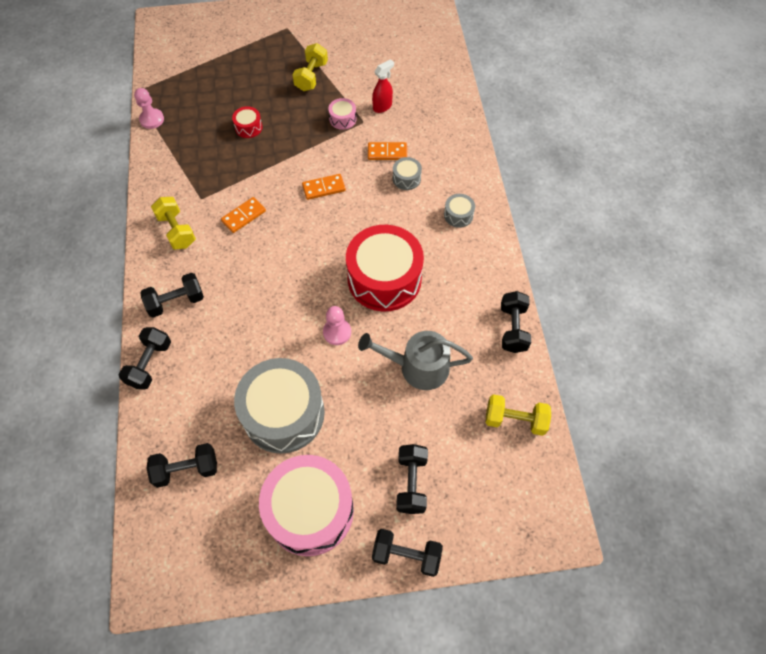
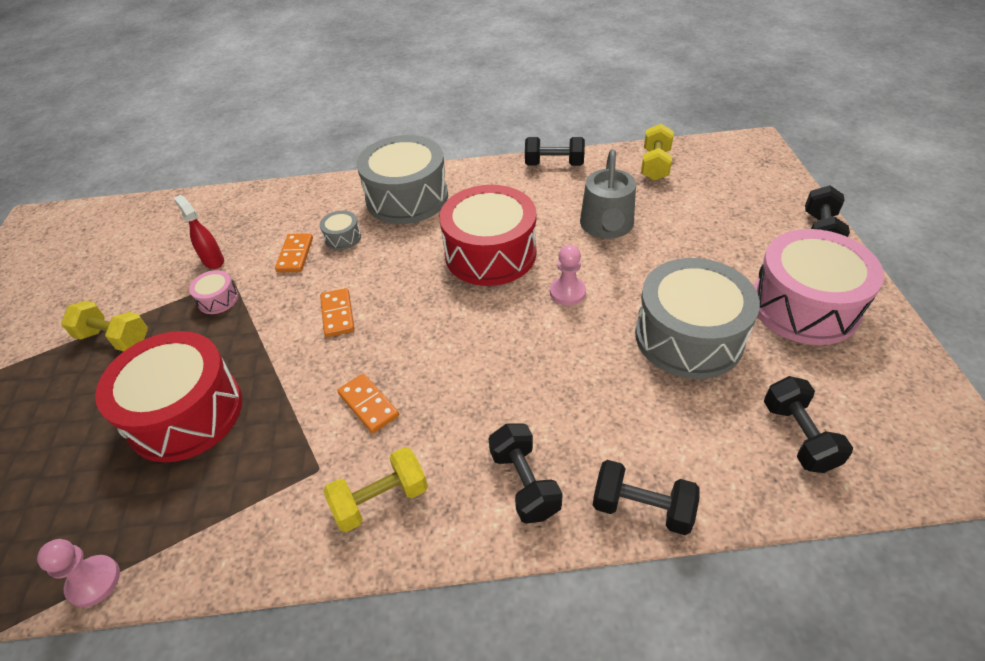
camera: 85 degrees left, 15 degrees down
red drum [232,106,262,138] -> red drum [95,331,242,462], size x2.40
black dumbbell [396,444,428,514] -> none
grey drum [444,194,475,228] -> grey drum [357,135,448,224], size x2.40

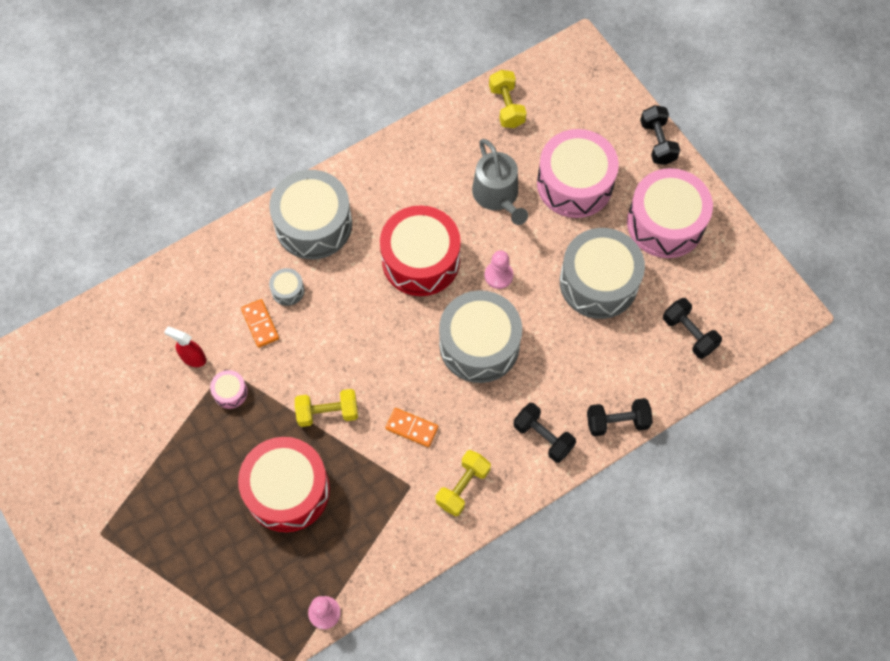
camera: 30 degrees left, 20 degrees up
yellow dumbbell [61,301,148,352] -> yellow dumbbell moved to [295,389,358,427]
orange domino [320,288,354,337] -> none
black dumbbell [525,137,585,166] -> none
none -> grey drum [439,290,522,383]
none -> pink drum [537,129,619,218]

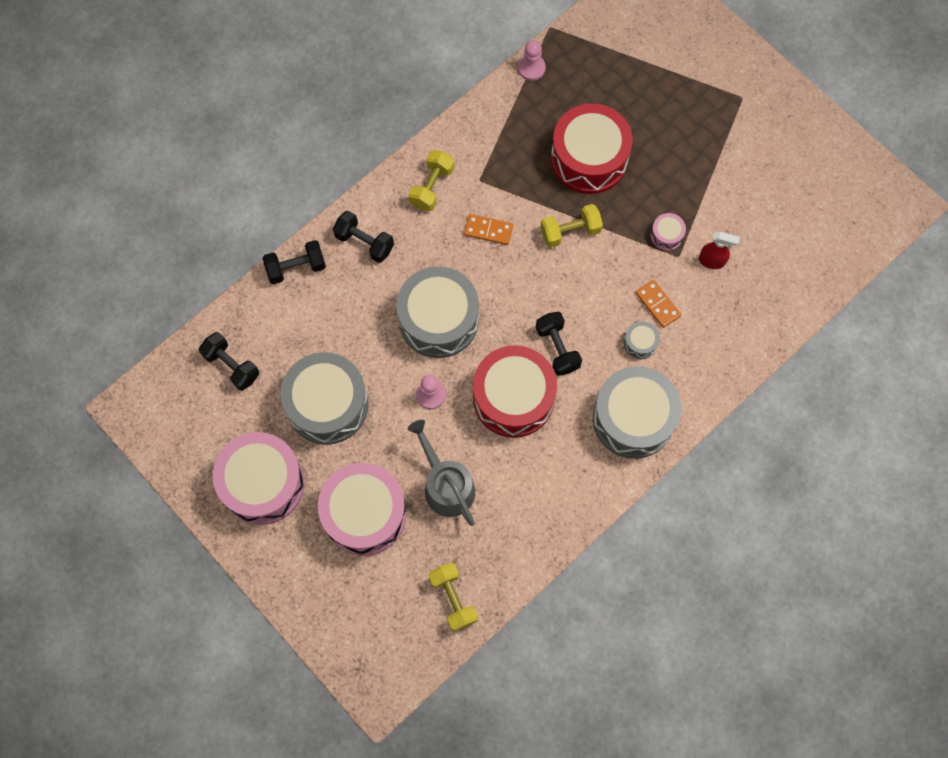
camera: 170 degrees right, 5 degrees up
black dumbbell [640,105,680,165] -> black dumbbell moved to [535,312,582,376]

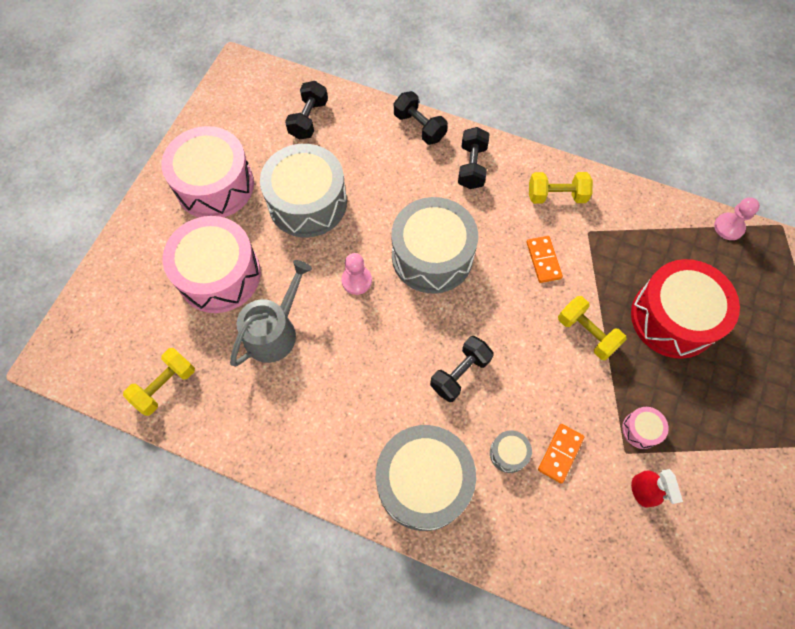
camera: 65 degrees right, 5 degrees down
red drum [473,345,557,438] -> none

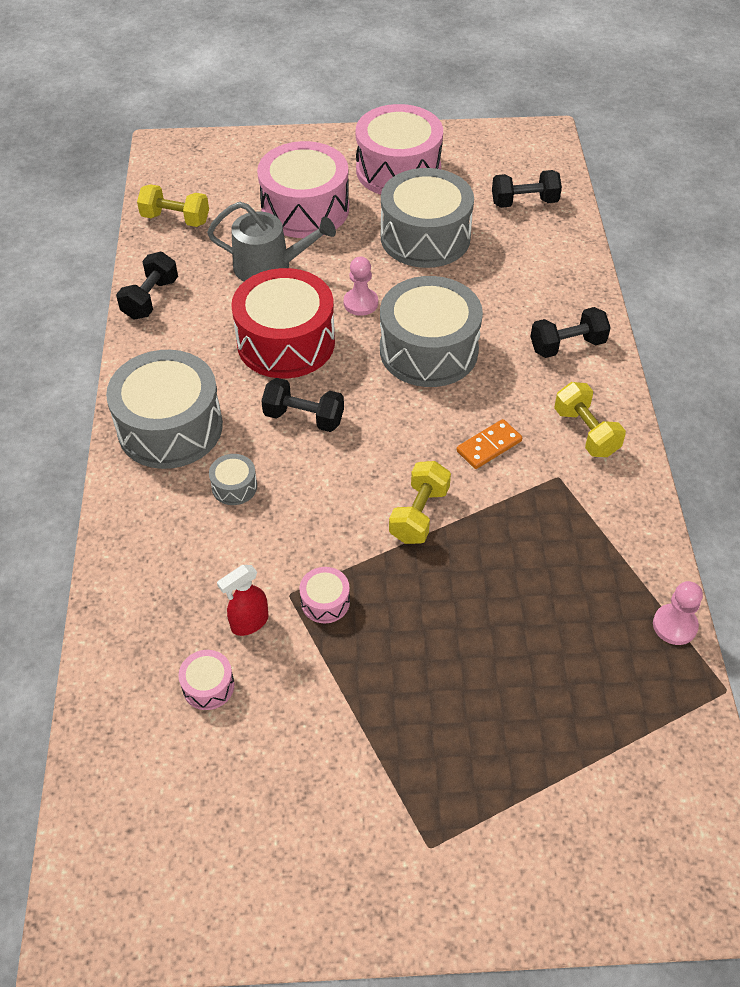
camera: 65 degrees right, 15 degrees down
black dumbbell [394,91,448,145] -> black dumbbell moved to [116,252,178,319]
orange domino [538,424,584,483] -> none
red drum [631,259,740,359] -> red drum moved to [231,268,335,378]
none -> pink drum [178,650,234,710]

